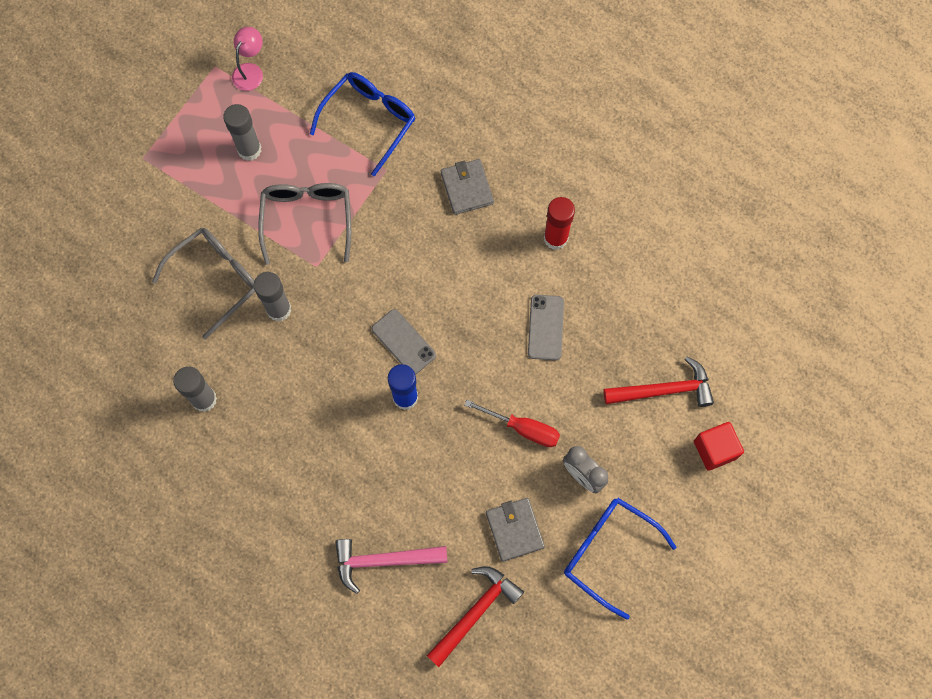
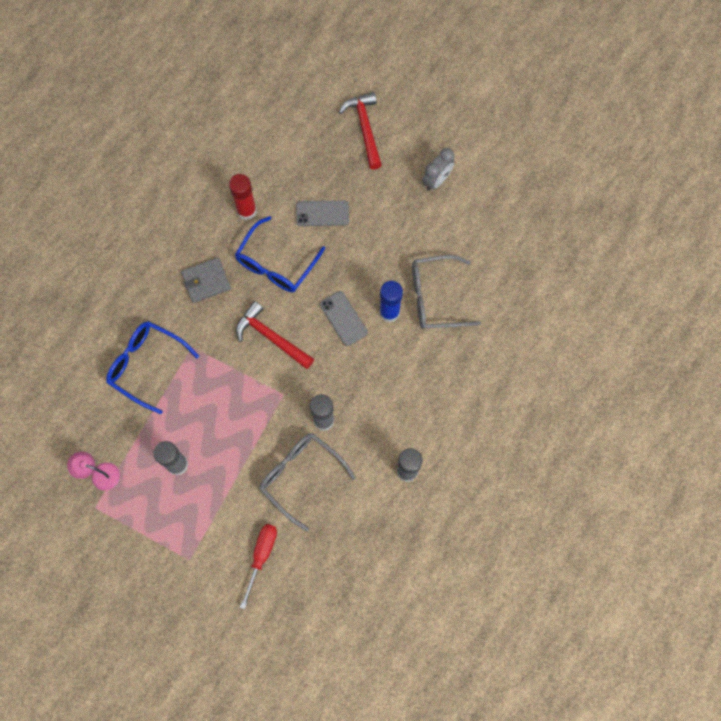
camera: 95 degrees left, 0 degrees up
grey glasses [258,183,351,265] -> grey glasses moved to [412,255,481,329]
pink hammer [335,539,447,594] -> none
grey phone [372,309,436,375] -> grey phone turned 75 degrees counterclockwise [320,291,368,346]
red hammer [426,566,524,667] -> red hammer moved to [236,301,314,369]
red screwdriver [464,400,560,447] -> red screwdriver moved to [240,524,277,609]
grey wallet [486,498,545,562] -> none
blue glasses [564,498,677,620] -> blue glasses moved to [235,216,325,292]
red cube [694,422,744,471] -> none

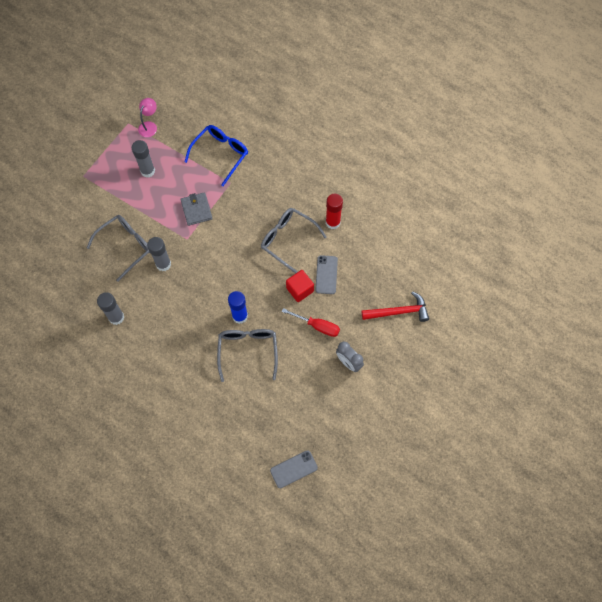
camera: 95 degrees right, 5 degrees down
grey wallet [181,258,231,303] -> grey wallet moved to [180,192,213,226]
blue glasses [235,216,325,292] -> grey glasses [261,208,327,274]
red hammer [236,301,314,369] -> none
red screwdriver [240,524,277,609] -> red screwdriver moved to [282,308,340,337]
grey phone [320,291,368,346] -> grey phone moved to [270,450,318,488]
none -> red cube [286,270,314,302]

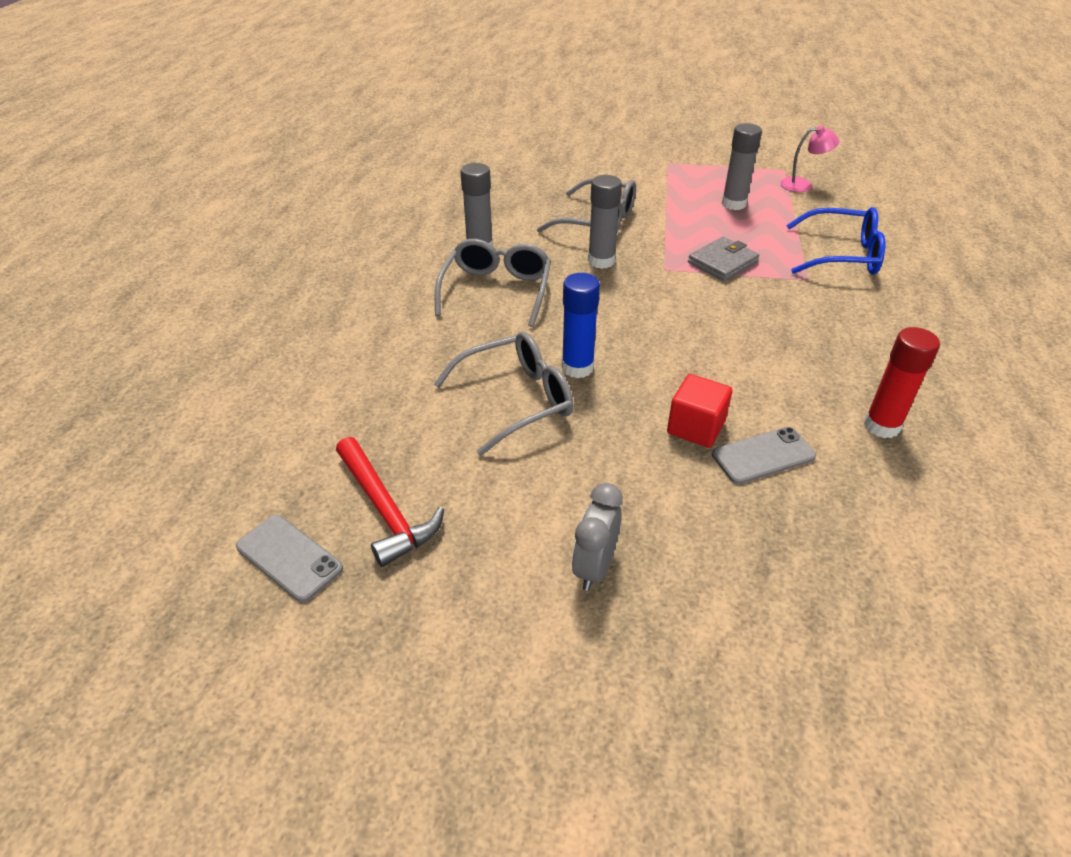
camera: 65 degrees right, 25 degrees down
grey glasses [261,208,327,274] -> grey glasses moved to [435,239,551,327]
red screwdriver [282,308,340,337] -> none
red hammer [362,291,429,322] -> red hammer moved to [336,437,444,567]

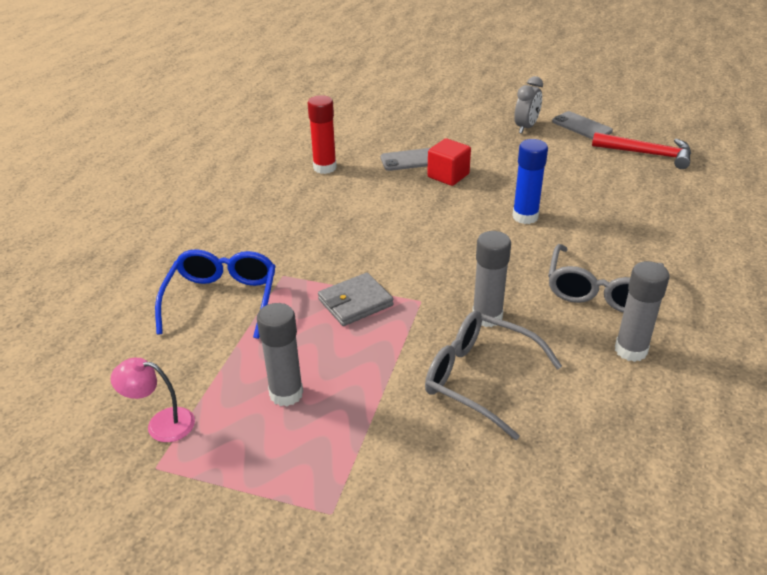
camera: 170 degrees left, 5 degrees down
grey phone [236,515,343,602] -> grey phone moved to [552,111,613,139]
red hammer [336,437,444,567] -> red hammer turned 135 degrees clockwise [592,132,691,169]
grey glasses [434,331,573,456] -> none
blue glasses [786,207,885,275] -> blue glasses turned 75 degrees clockwise [155,249,276,339]

